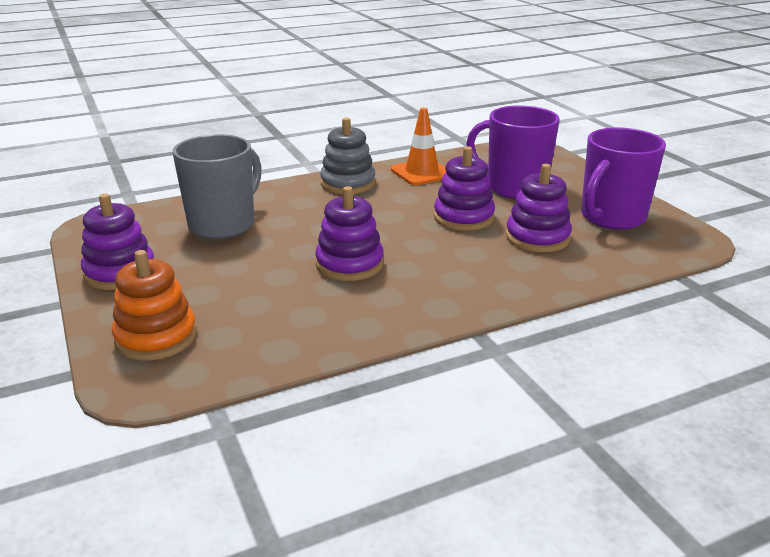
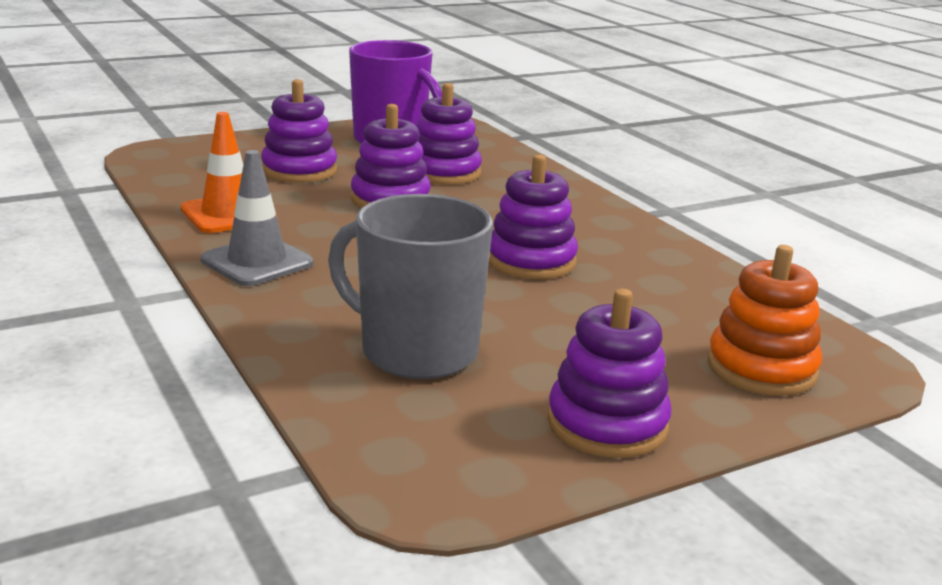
camera: 95 degrees left, 5 degrees down
grey stacking toy [320,117,375,194] -> grey traffic cone [200,150,313,286]
purple mug [466,105,560,199] -> purple stacking toy [261,79,337,183]

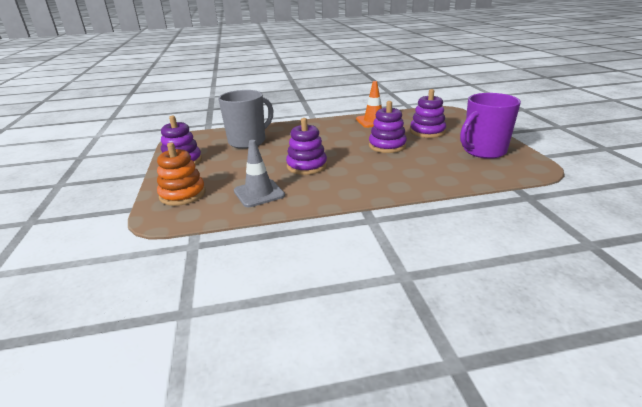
camera: 110 degrees right, 5 degrees up
grey traffic cone [200,150,313,286] -> grey traffic cone moved to [234,140,285,207]
purple stacking toy [417,83,482,185] -> none

